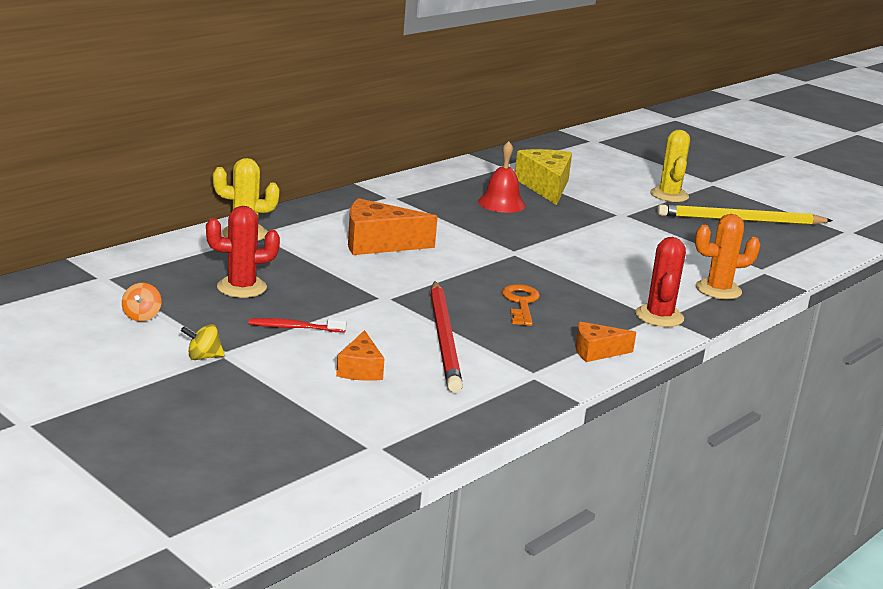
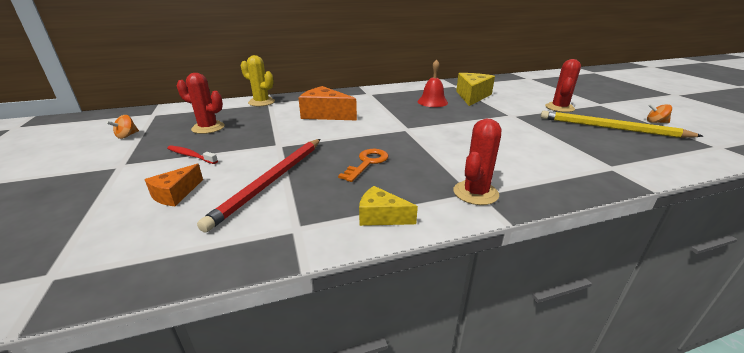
camera: 30 degrees right, 5 degrees up
yellow spinning top [181,324,225,360] -> none
orange cheese [575,322,636,362] -> yellow cheese [359,186,418,226]
yellow cactus [650,130,690,202] -> red cactus [545,59,581,112]
orange cactus [695,214,761,299] -> none
none -> orange spinning top [647,104,672,123]

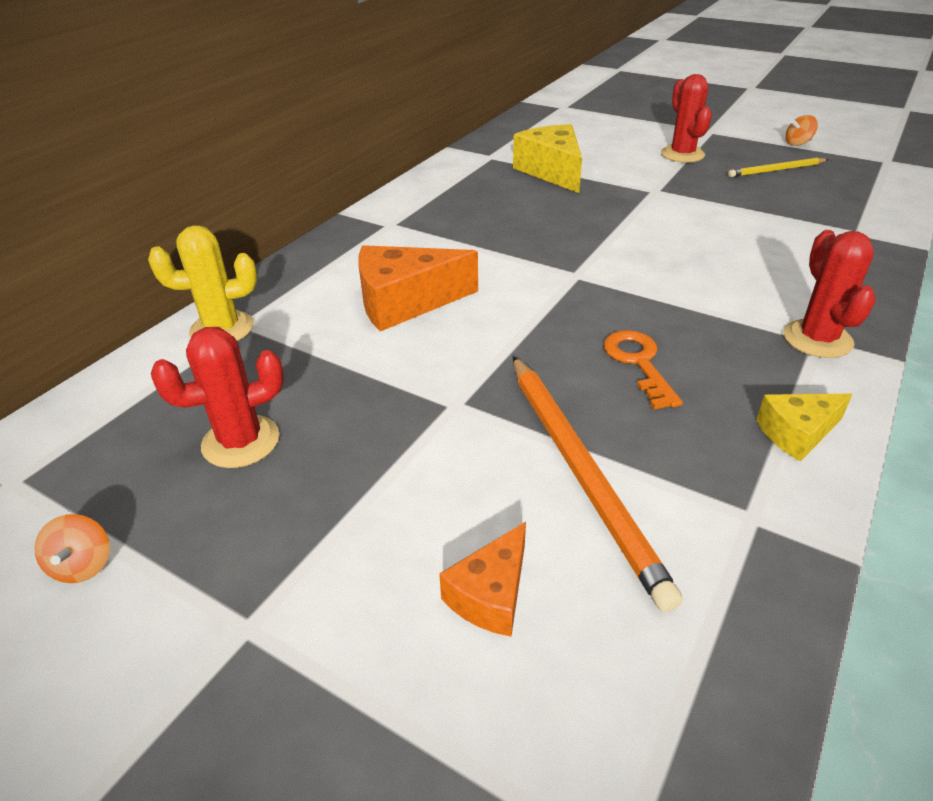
camera: 40 degrees left, 10 degrees up
orange cheese [145,164,203,206] -> orange cheese turned 45 degrees clockwise [439,522,526,637]
red toothbrush [167,146,218,164] -> none
red pencil [197,139,320,232] -> orange pencil [513,356,683,612]
red bell [417,59,448,107] -> none
yellow pencil [540,111,703,138] -> yellow pencil [728,158,829,177], size x0.57

